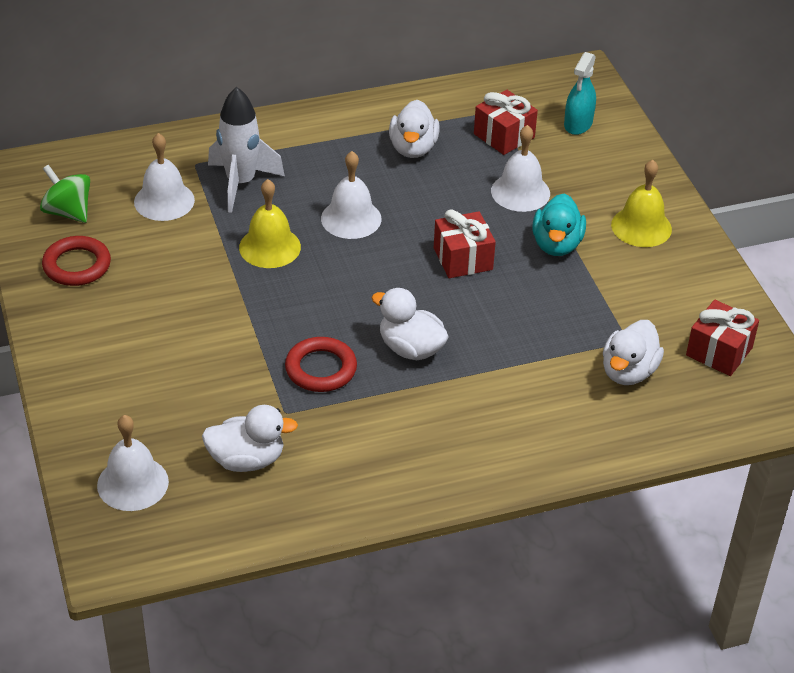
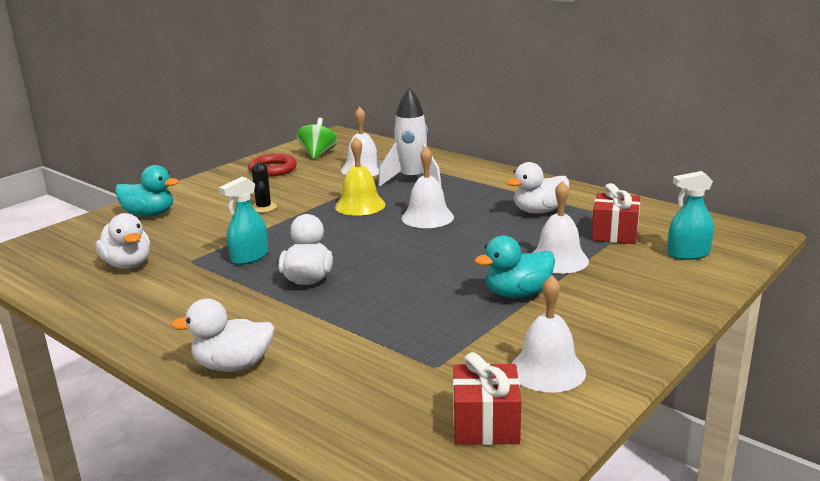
camera: 60 degrees right, 20 degrees down
white bell [97,415,169,511] -> white bell moved to [512,275,586,393]
red ring [285,337,357,392] -> turquoise spray bottle [219,176,268,265]
red gift [434,210,496,278] -> none
white duck [603,320,664,385] -> white duck moved to [171,299,275,372]
yellow bell [611,160,672,247] -> none
none -> turquoise duck [115,165,179,217]
none -> black cactus [252,162,277,213]

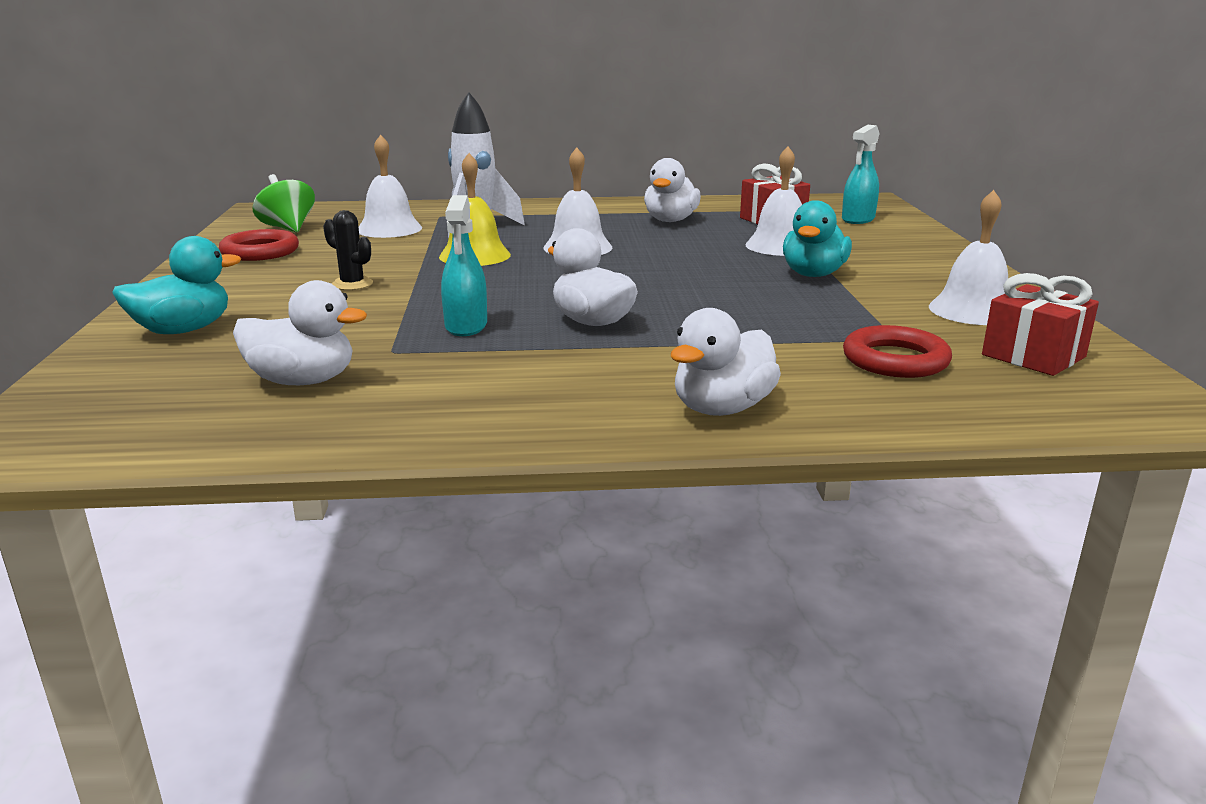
camera: 45 degrees left, 0 degrees up
none -> red ring [843,325,952,378]

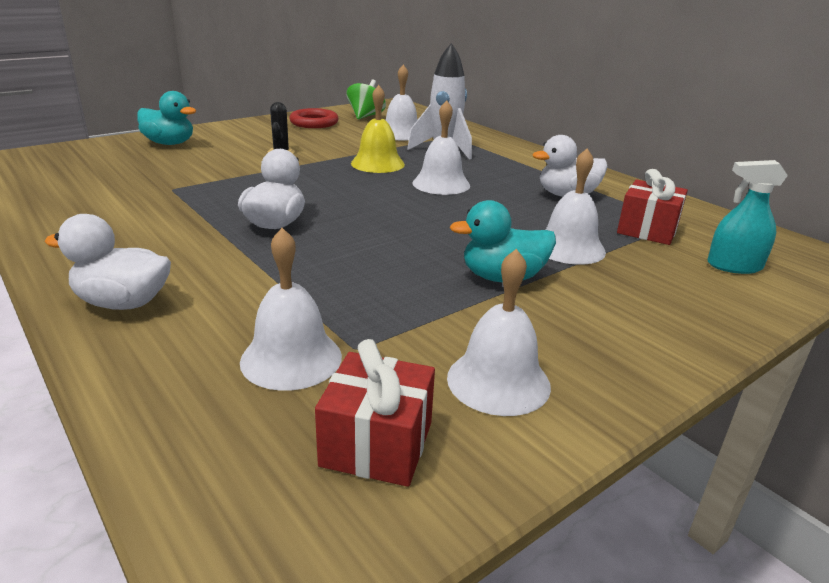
camera: 55 degrees right, 5 degrees up
white duck [233,280,367,385] -> none
turquoise spray bottle [441,195,487,336] -> none
red ring [843,325,952,378] -> white bell [240,228,342,391]

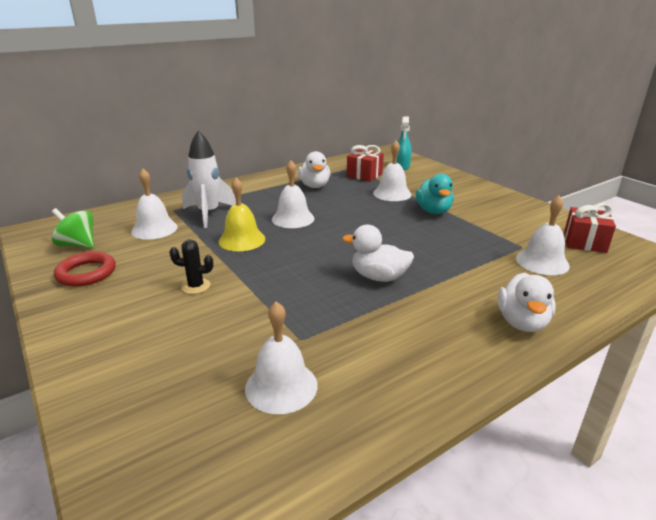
camera: 85 degrees left, 0 degrees up
turquoise duck [137,91,196,145] -> none
white bell [447,249,551,416] -> white bell moved to [245,302,317,414]

